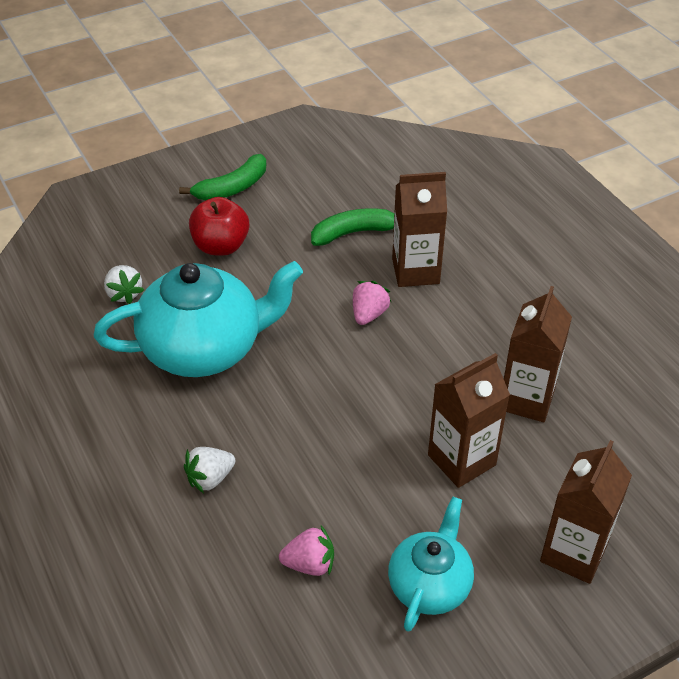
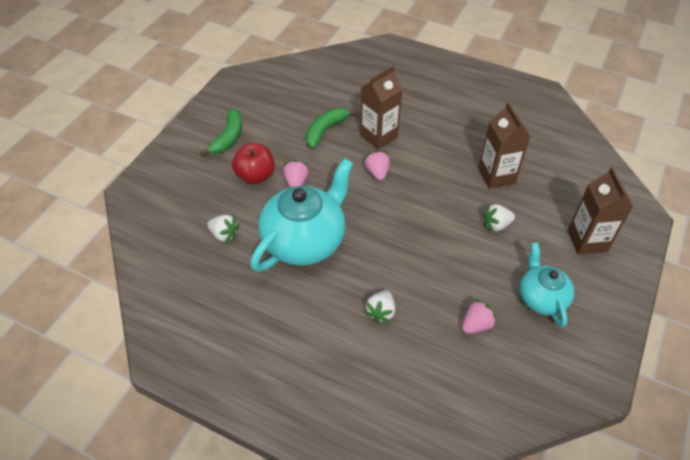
camera: 35 degrees left, 5 degrees up
brown carton [428,353,510,488] -> white strawberry [483,204,515,232]
none -> pink strawberry [283,160,309,188]

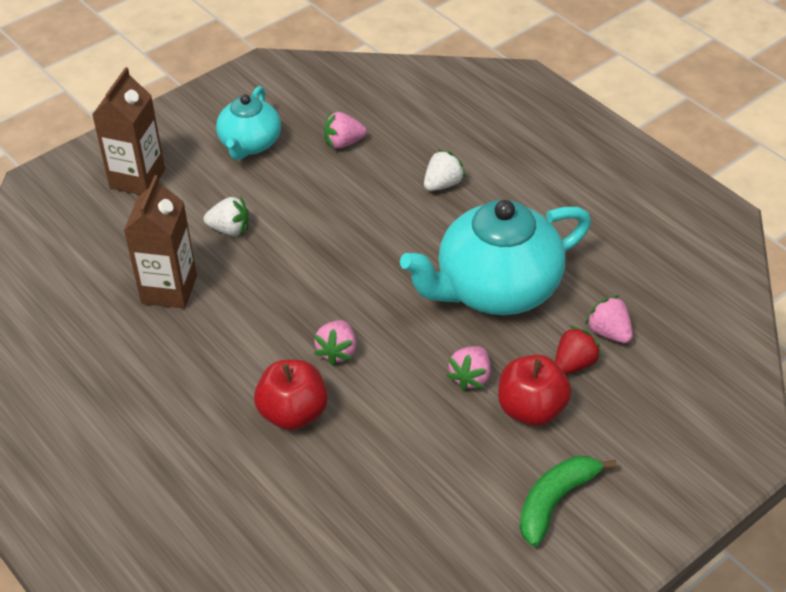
camera: 155 degrees left, 5 degrees down
white strawberry [207,215,239,243] -> pink strawberry [585,295,633,343]
green banana [306,108,357,149] -> none
brown carton [360,66,402,149] -> red apple [254,360,328,431]
none -> red strawberry [555,326,602,374]

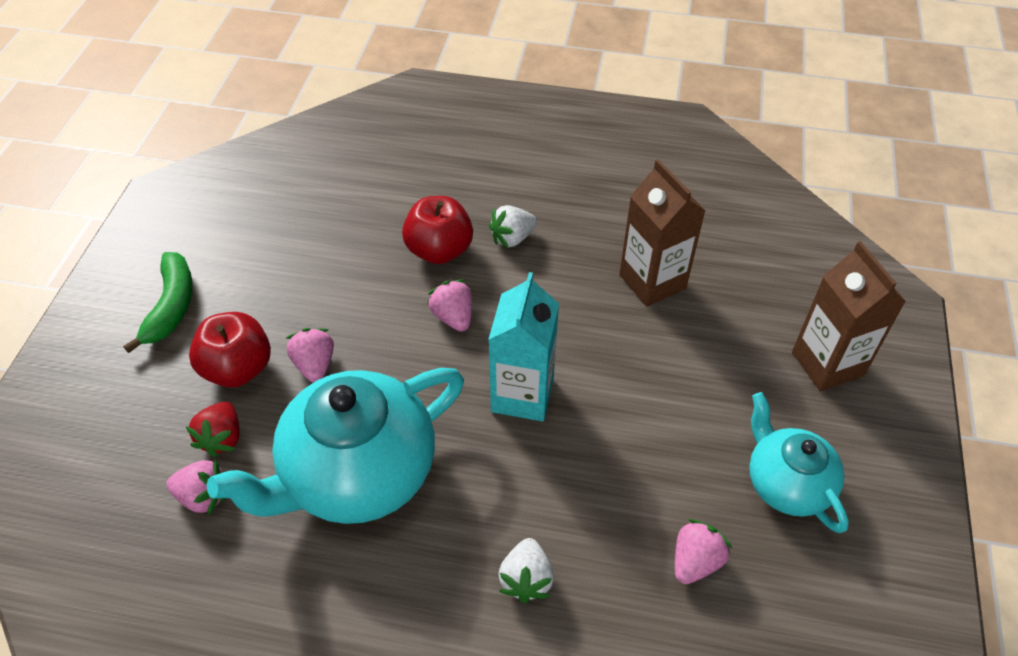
camera: 140 degrees right, 5 degrees up
white strawberry [204,196,249,236] -> white strawberry moved to [489,205,537,248]
turquoise teapot [400,200,591,315] -> turquoise teapot turned 150 degrees counterclockwise [206,368,464,524]
none -> turquoise carton [488,272,559,422]

